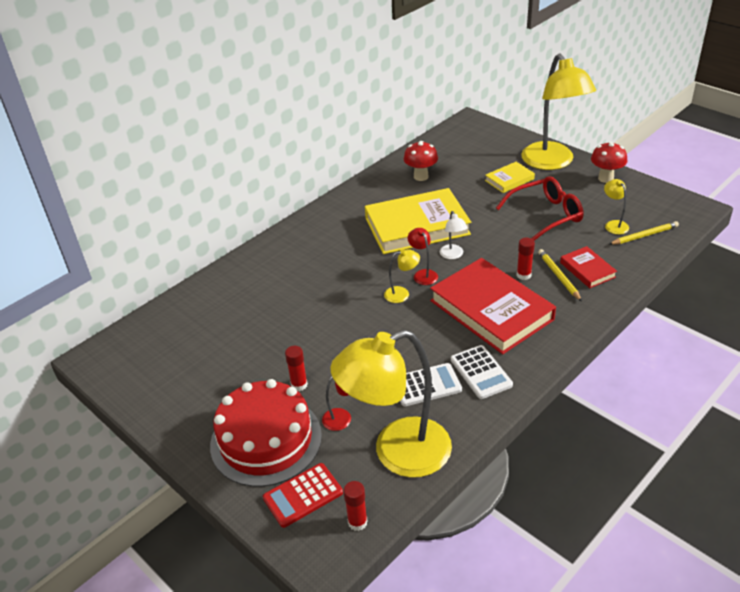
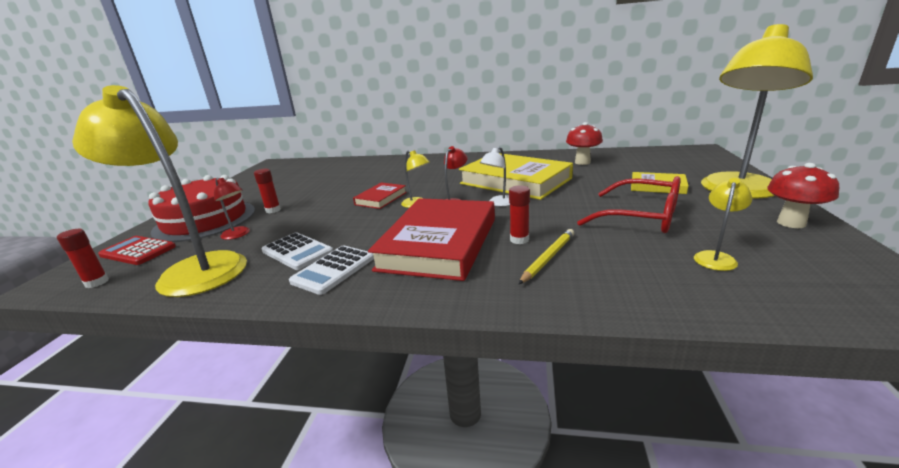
camera: 55 degrees right, 15 degrees down
red book [560,246,617,288] -> red book moved to [353,182,407,209]
yellow pencil [609,221,679,245] -> none

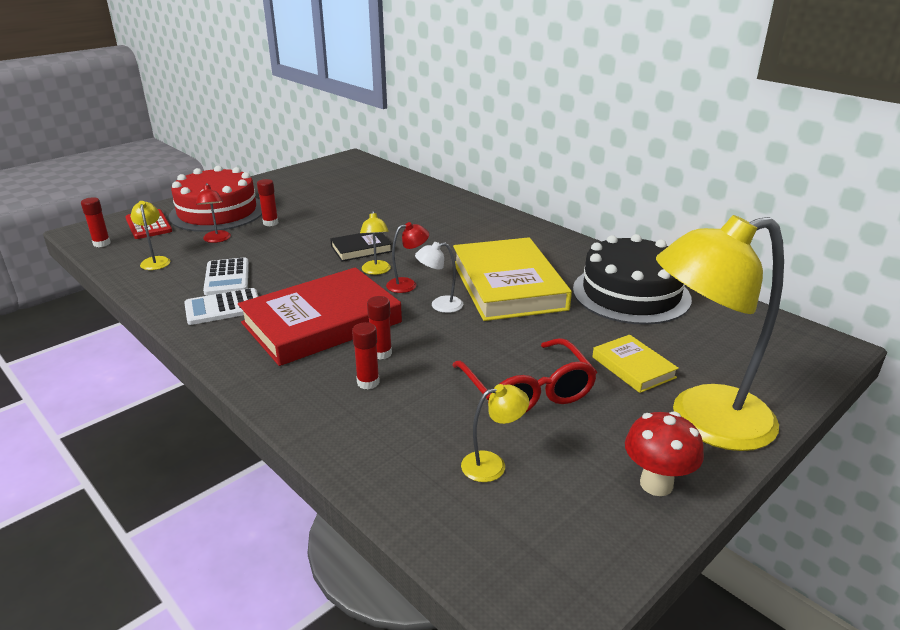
camera: 35 degrees right, 5 degrees up
yellow lamp [72,85,247,297] -> yellow lamp [131,201,170,270], size x0.40
red book [353,182,407,209] -> black book [330,232,392,261]
yellow pencil [519,229,574,284] -> red glue stick [352,322,380,390]
red mushroom [566,122,603,165] -> black cake [573,234,692,325]

